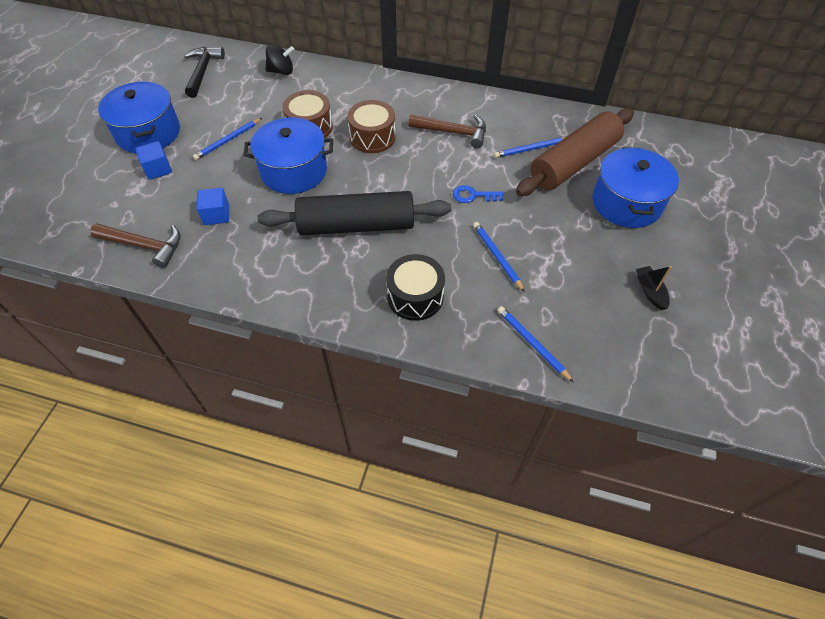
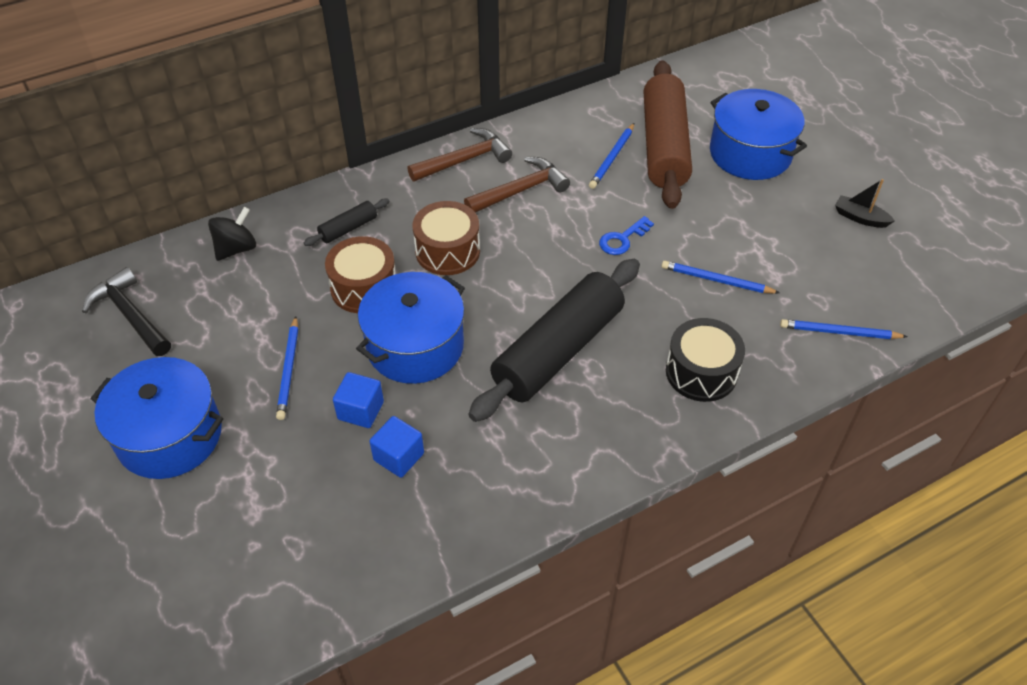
camera: 45 degrees left, 5 degrees down
brown hammer [90,223,181,268] -> brown hammer moved to [407,128,512,182]
blue cube [135,141,172,180] -> blue cube moved to [333,372,384,428]
none -> black rolling pin [304,199,389,246]

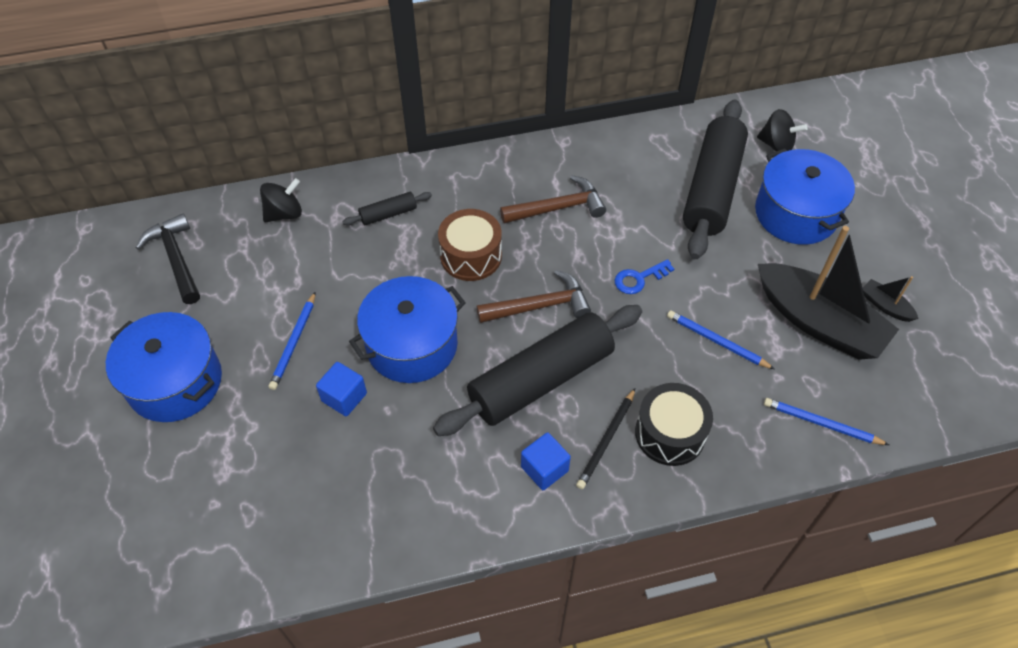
camera: 15 degrees right, 5 degrees up
brown drum [325,236,395,313] -> none
blue cube [369,416,424,478] -> blue cube moved to [521,432,571,490]
brown hammer [407,128,512,182] -> brown hammer moved to [477,270,591,323]
blue pencil [589,123,634,189] -> none
brown rolling pin [643,60,692,209] -> black rolling pin [683,99,748,259]
none -> black pencil [576,388,635,489]
none -> black spinning top [757,109,808,151]
none -> black boat [758,226,899,360]

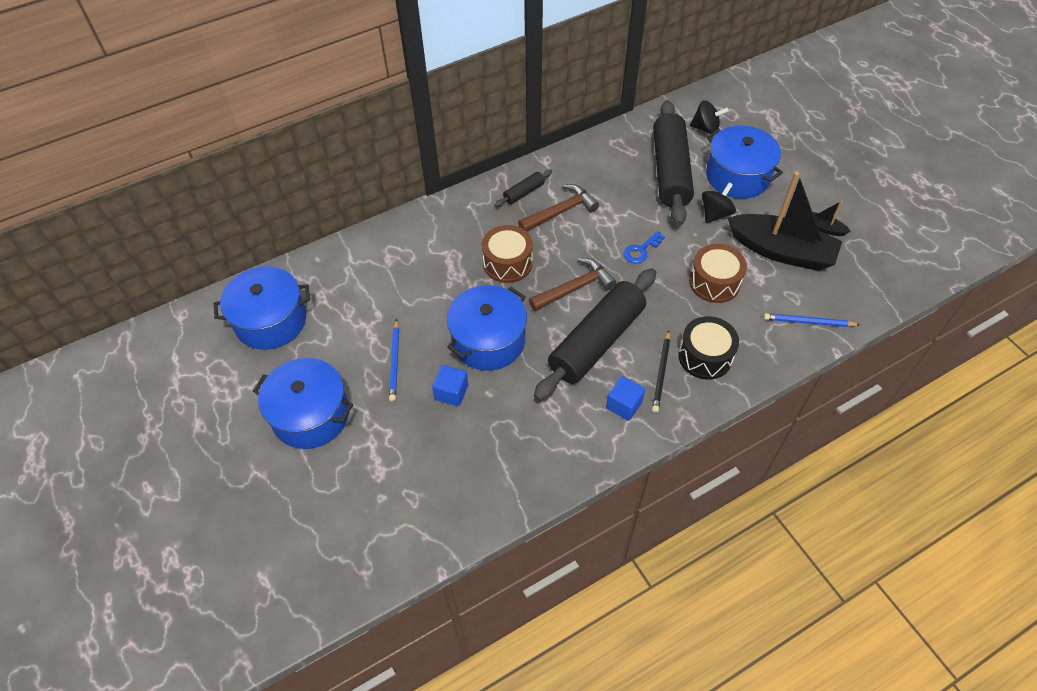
camera: 15 degrees left, 0 degrees up
black hammer [136,213,200,304] -> blue pot [214,266,310,350]
black spinning top [260,178,302,222] -> black spinning top moved to [702,183,736,223]
black rolling pin [342,192,432,225] -> black rolling pin moved to [495,170,552,207]
blue pencil [667,310,774,369] -> brown drum [689,244,747,303]

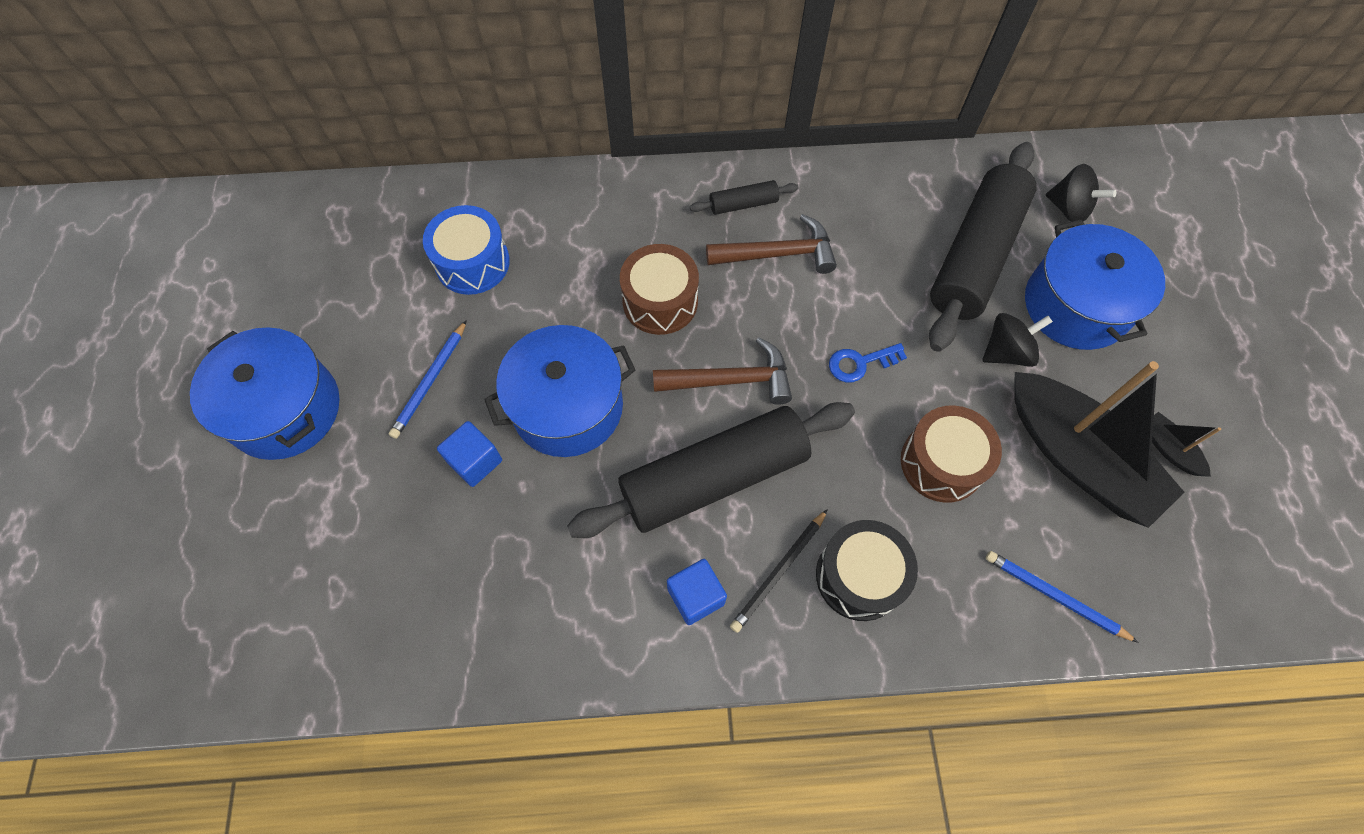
camera: 25 degrees right, 10 degrees up
blue pot [214,266,310,350] -> none
none -> blue drum [423,205,510,295]

